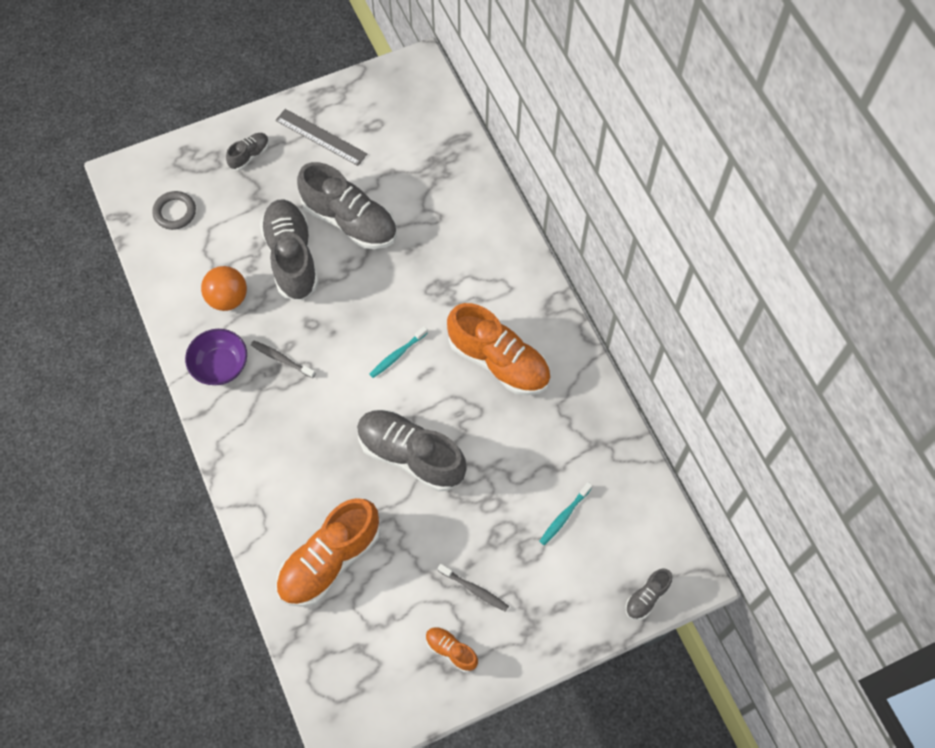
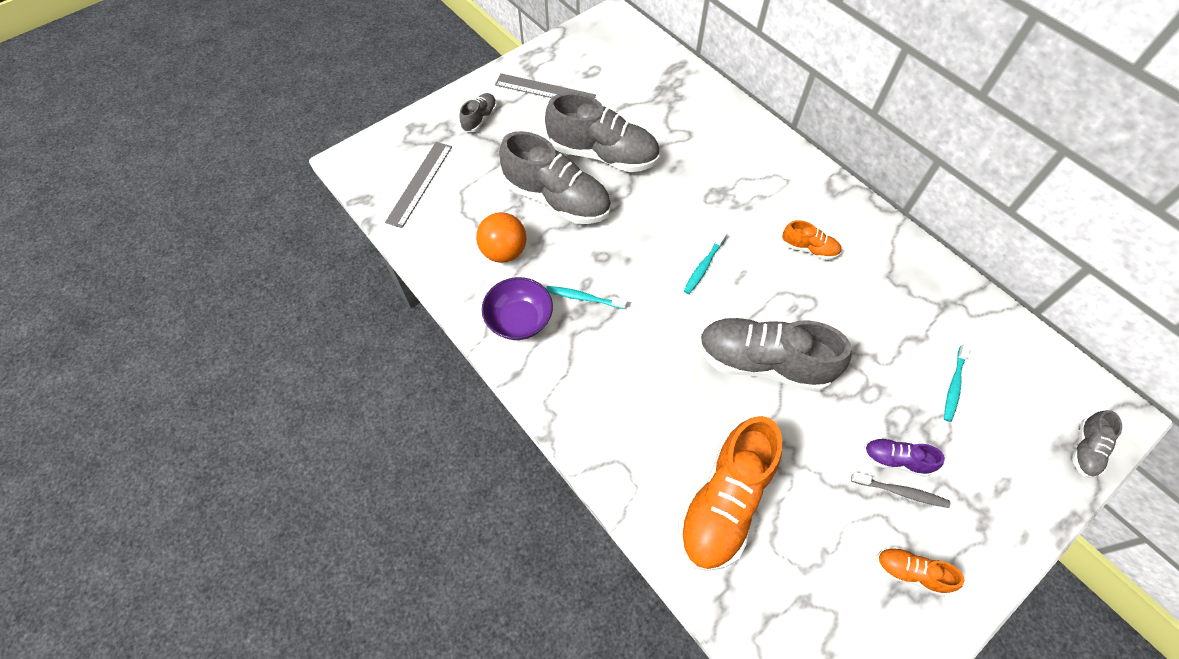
camera: 15 degrees left, 5 degrees down
grey ring [152,191,196,230] -> grey ruler [385,142,452,228]
grey toothbrush [251,340,316,378] -> turquoise toothbrush [546,286,627,309]
grey shoe [260,200,319,301] -> grey shoe turned 150 degrees clockwise [499,131,611,224]
orange shoe [447,303,551,396] -> orange shoe [782,220,841,260], size x0.47
none -> purple shoe [864,438,945,477]

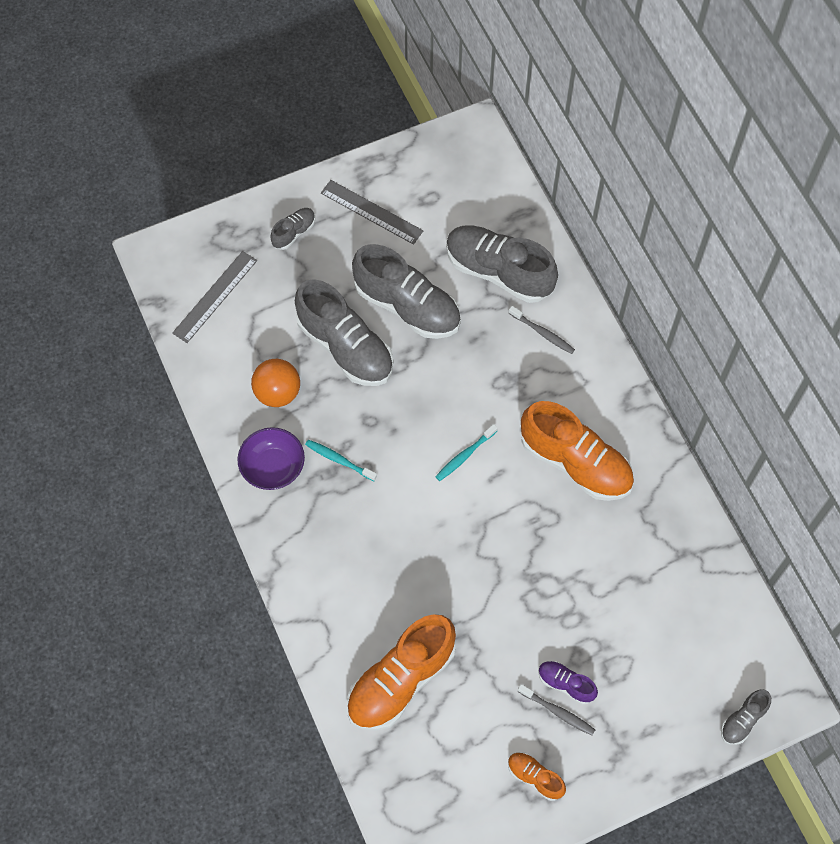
camera: 15 degrees right, 5 degrees up
grey shoe [699,318,852,392] -> grey shoe moved to [446,225,558,303]
orange shoe [782,220,841,260] -> orange shoe [521,401,634,501], size x2.13
turquoise toothbrush [944,343,971,422] -> none
none -> grey toothbrush [509,306,575,354]

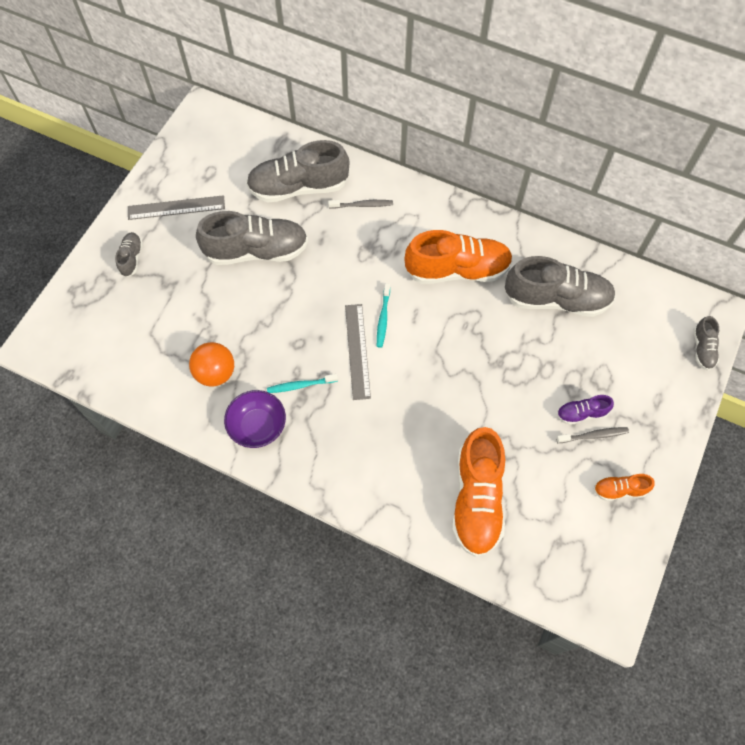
camera: 40 degrees left, 0 degrees up
grey ruler [172,251,257,343] -> grey ruler moved to [345,304,371,400]
grey shoe [295,279,393,386] -> grey shoe moved to [505,256,616,317]

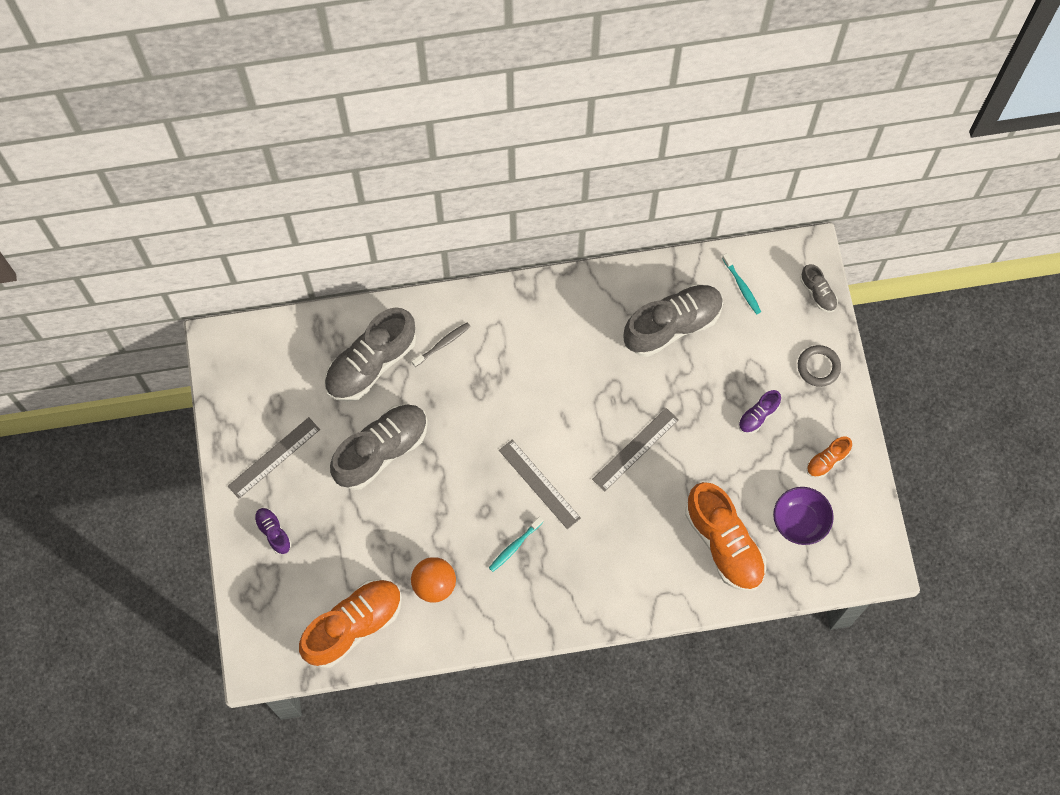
camera: 35 degrees left, 5 degrees up
grey shoe [115,232,143,277] -> purple shoe [254,508,291,554]
purple bowl [224,390,286,448] -> purple bowl moved to [773,487,834,545]
turquoise toothbrush [377,283,390,348] -> turquoise toothbrush moved to [722,253,761,314]
orange shoe [405,230,513,284] -> orange shoe moved to [299,579,402,668]
grey toothbrush [556,427,629,443] -> none
none -> grey ruler [592,408,679,491]
none -> grey ring [798,345,841,387]

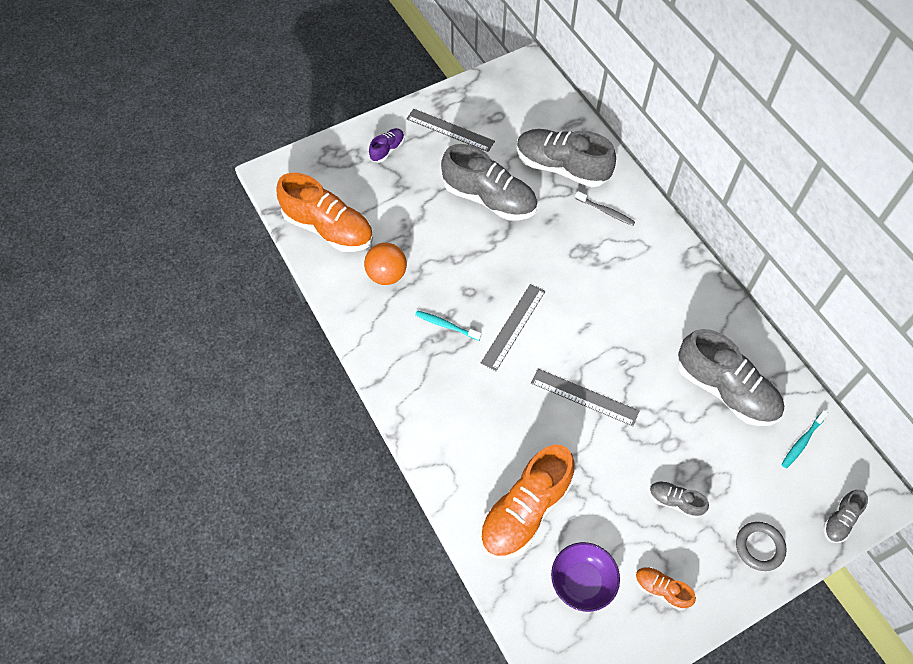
camera: 70 degrees right, 10 degrees down
purple shoe [739,390,781,434] -> grey shoe [649,481,709,518]

